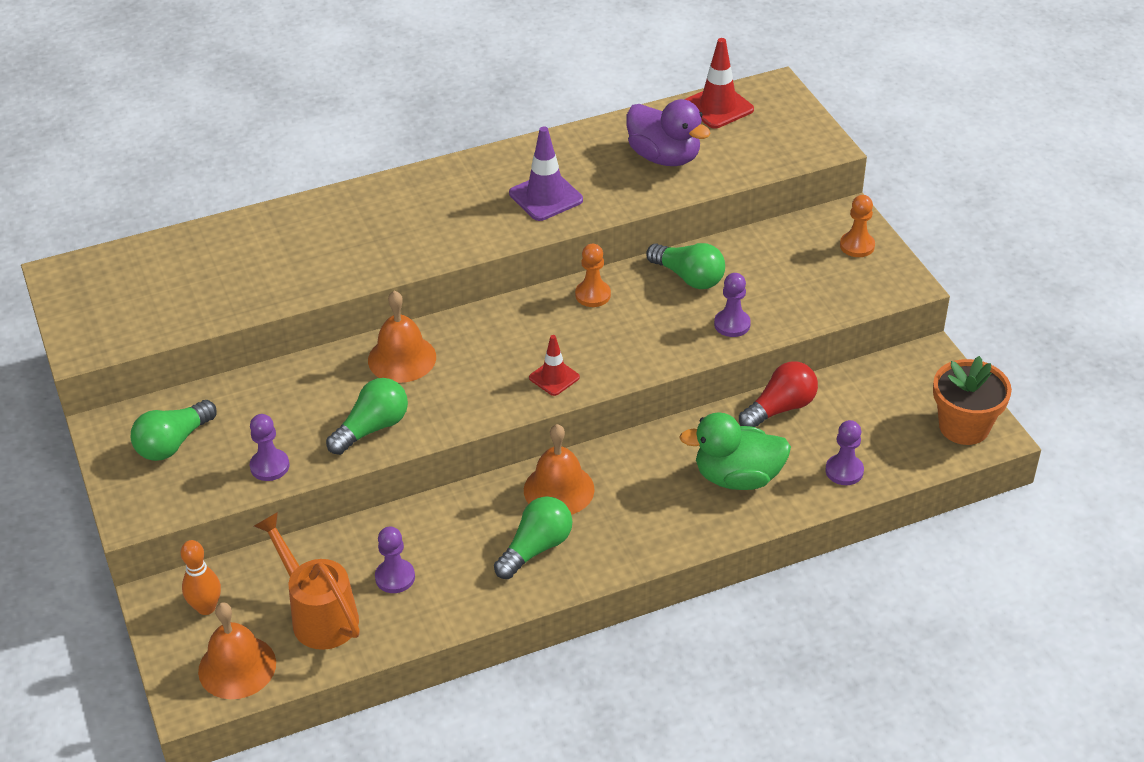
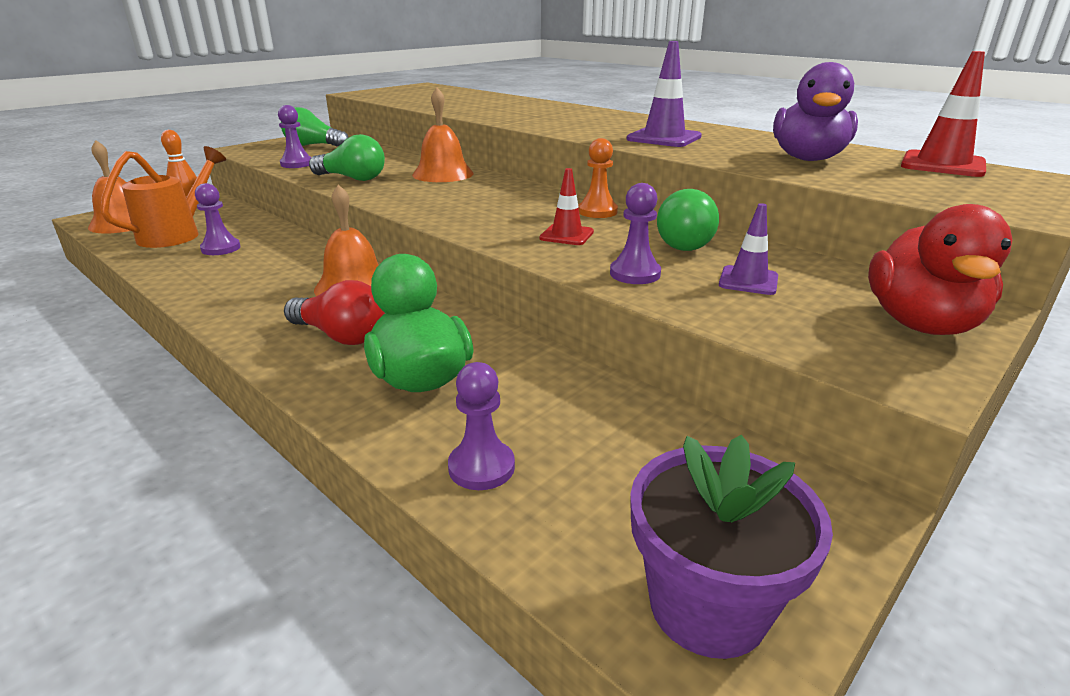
camera: 65 degrees right, 15 degrees down
green light bulb [494,496,572,579] -> none
red traffic cone [529,335,580,396] -> red traffic cone moved to [540,168,594,245]
red light bulb [739,361,818,427] -> red light bulb moved to [284,280,385,345]
orange pawn [840,195,875,257] -> red duck [868,204,1013,335]
orange flower pot [933,356,1012,445] -> purple flower pot [630,435,833,659]
none -> purple traffic cone [719,203,778,295]

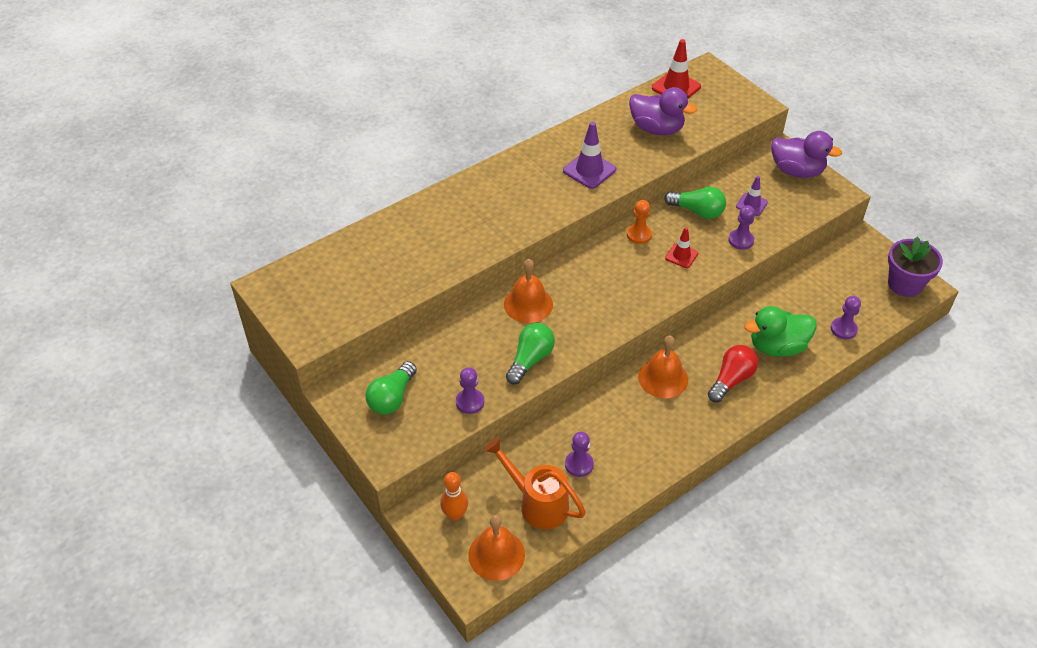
camera: 80 degrees left, 20 degrees up
red duck [868,204,1013,335] -> purple duck [771,131,842,178]

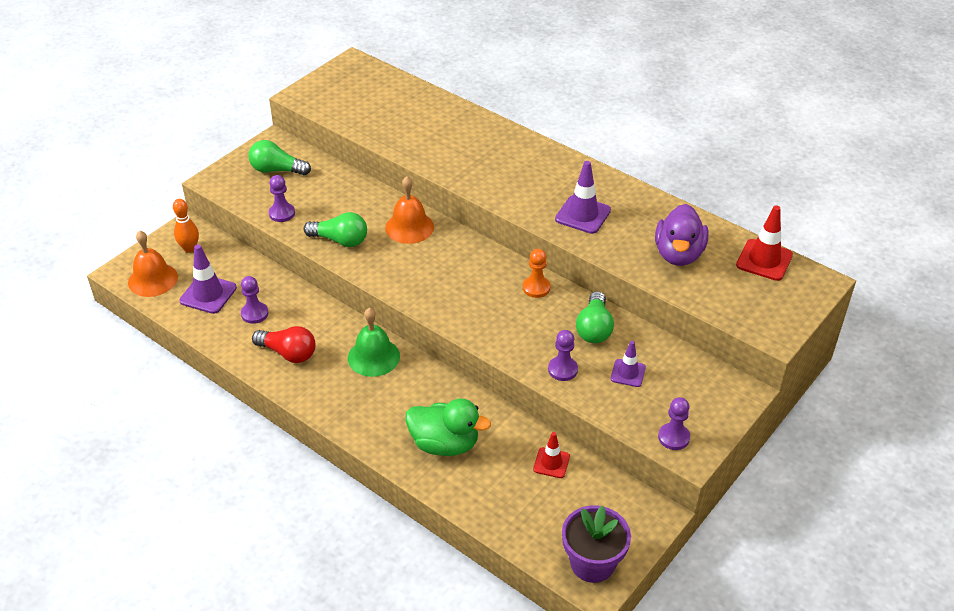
camera: 75 degrees right, 5 degrees down
orange watering can [484,437,586,529] -> purple traffic cone [179,244,237,314]
orange bell [638,336,688,398] -> green bell [348,308,400,377]
red traffic cone [665,227,698,268] -> red traffic cone moved to [533,432,570,478]
red light bulb [708,345,758,402] -> red light bulb moved to [252,326,316,363]
green duck [744,306,817,357] -> green duck turned 135 degrees clockwise [405,398,491,456]
purple duck [771,131,842,178] -> none
purple pawn [831,296,861,339] -> purple pawn moved to [658,397,690,450]

